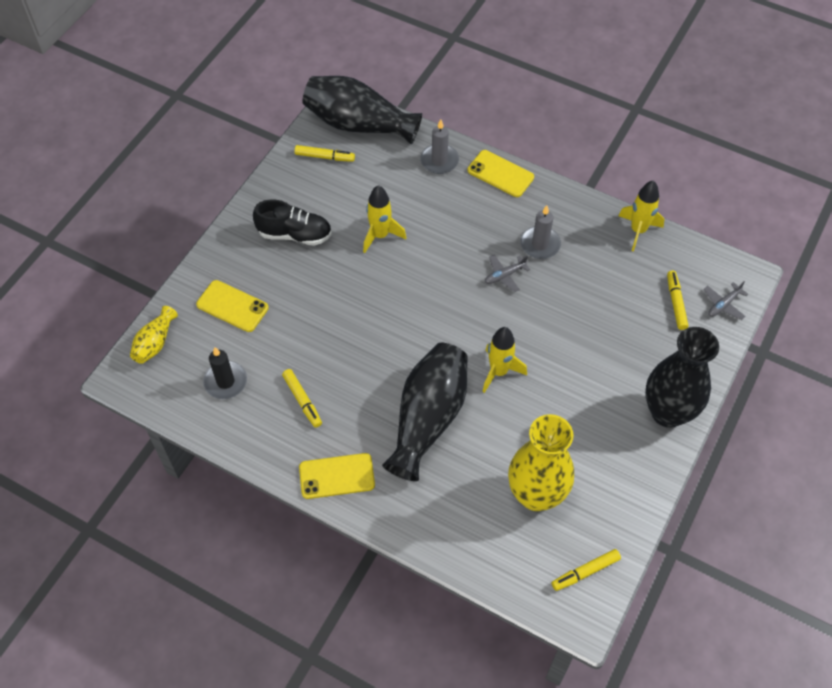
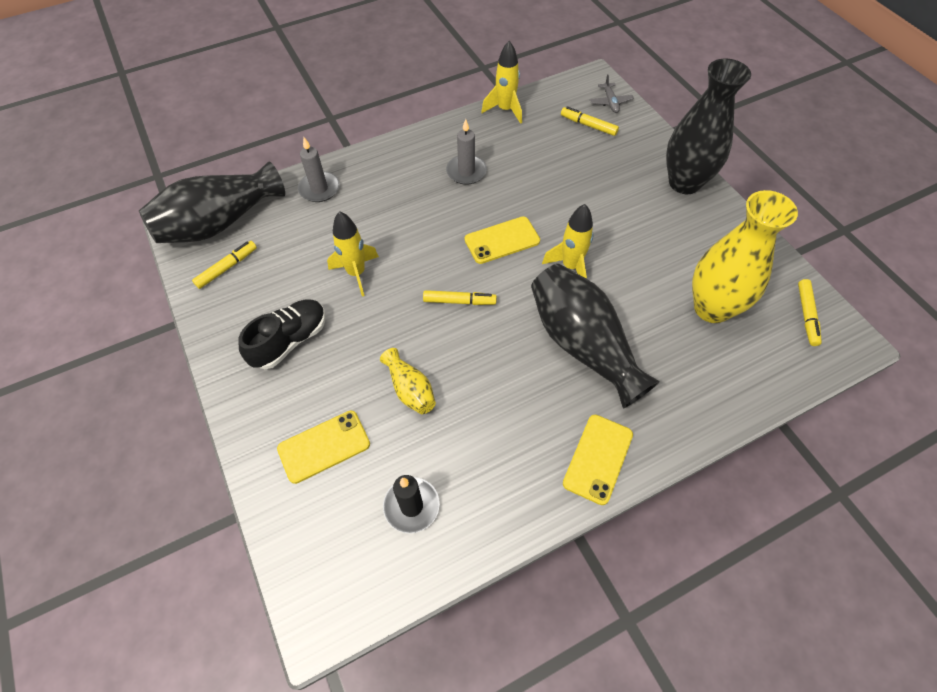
camera: 55 degrees left, 0 degrees up
yellow vase [130,306,178,364] -> yellow vase moved to [380,348,436,414]
yellow marker [282,369,322,428] -> yellow marker moved to [423,290,497,305]
yellow phone [467,150,534,197] -> yellow phone moved to [465,217,540,264]
grey plane [485,255,530,292] -> none

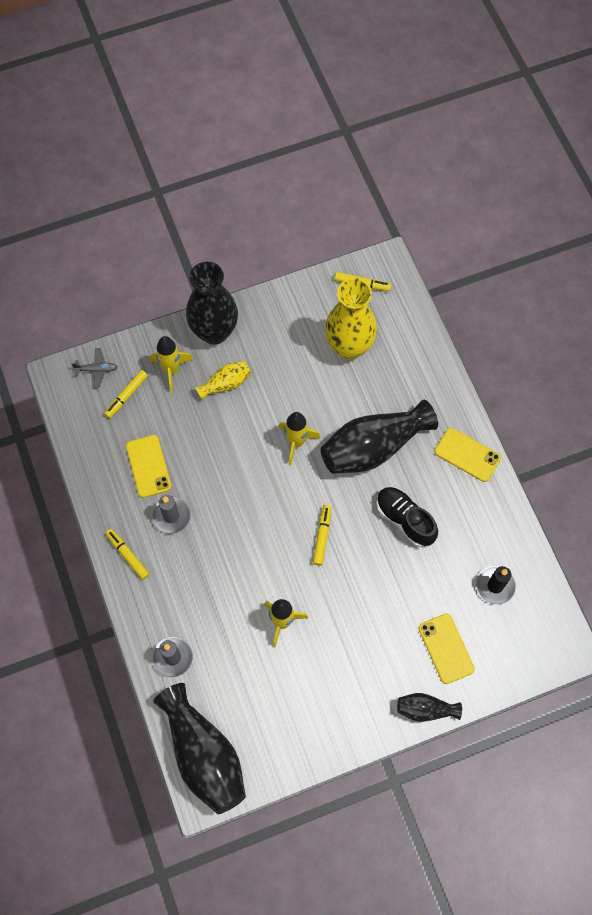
camera: 85 degrees left, 10 degrees up
yellow marker [192,241,257,289] -> yellow marker moved to [105,529,150,580]
black shoe [238,299,326,369] -> black shoe moved to [376,487,438,547]
yellow vase [380,348,436,414] -> yellow vase moved to [195,361,251,401]
yellow phone [465,217,540,264] -> yellow phone moved to [126,435,171,498]
yellow rocket [481,41,522,124] -> yellow rocket moved to [151,336,193,393]
none -> black vase [397,693,462,722]

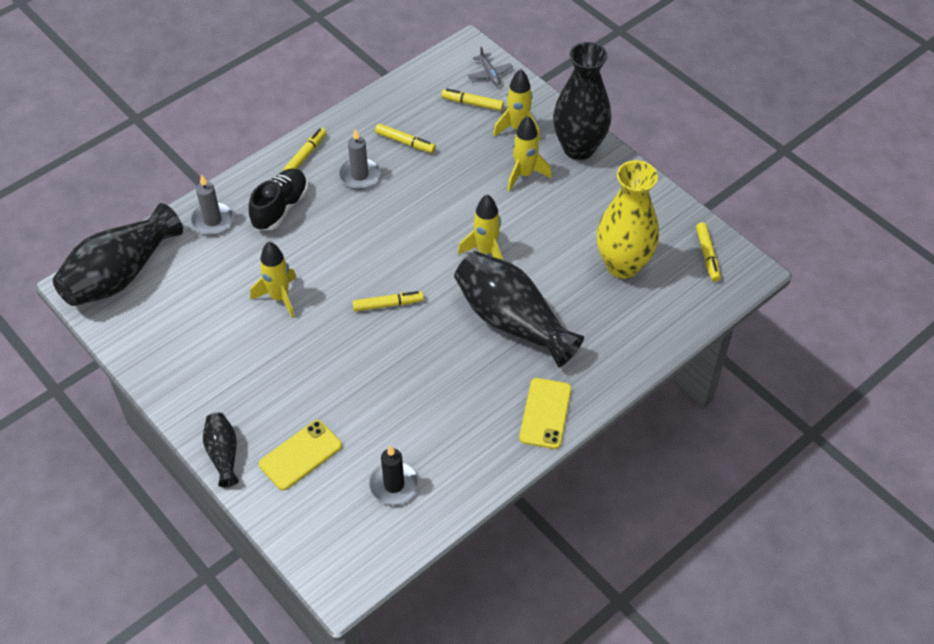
camera: 70 degrees right, 15 degrees down
yellow phone [126,435,171,498] -> yellow marker [375,123,436,153]
yellow vase [195,361,251,401] -> yellow rocket [507,116,552,191]
black shoe [376,487,438,547] -> black shoe moved to [249,169,308,230]

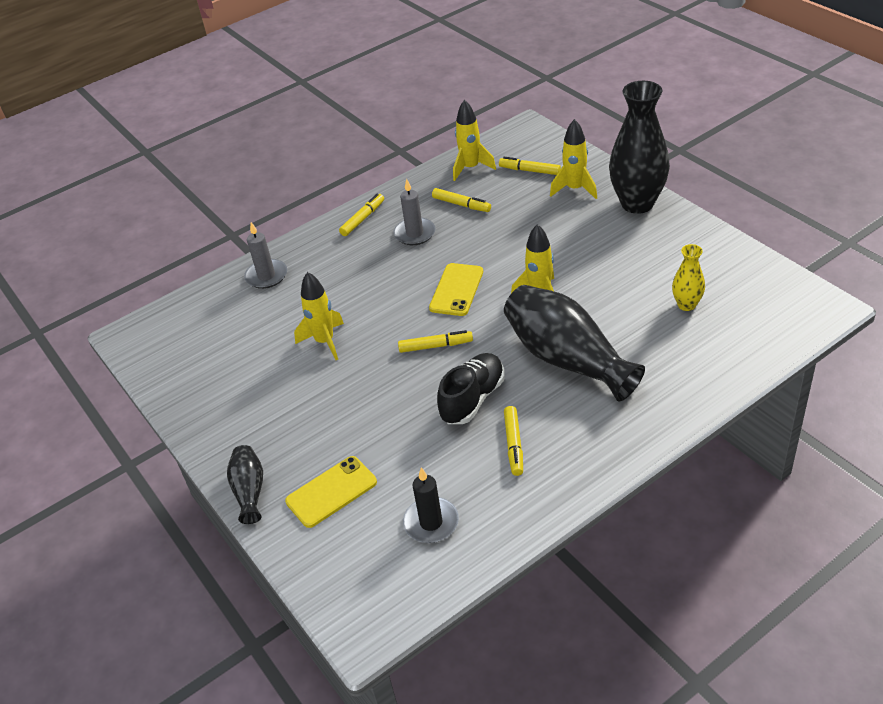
camera: 10 degrees right, 10 degrees down
black vase [53,203,183,306] -> none
black shoe [249,169,308,230] -> black shoe moved to [437,353,505,424]
grey plane [468,46,513,86] -> none
yellow rocket [507,116,552,191] -> yellow rocket moved to [453,100,496,181]
yellow phone [519,378,572,449] -> yellow phone moved to [429,263,483,316]
yellow vase [597,160,659,279] -> yellow vase [672,244,705,311], size x0.49
yellow marker [696,222,721,282] -> yellow marker moved to [504,406,523,476]

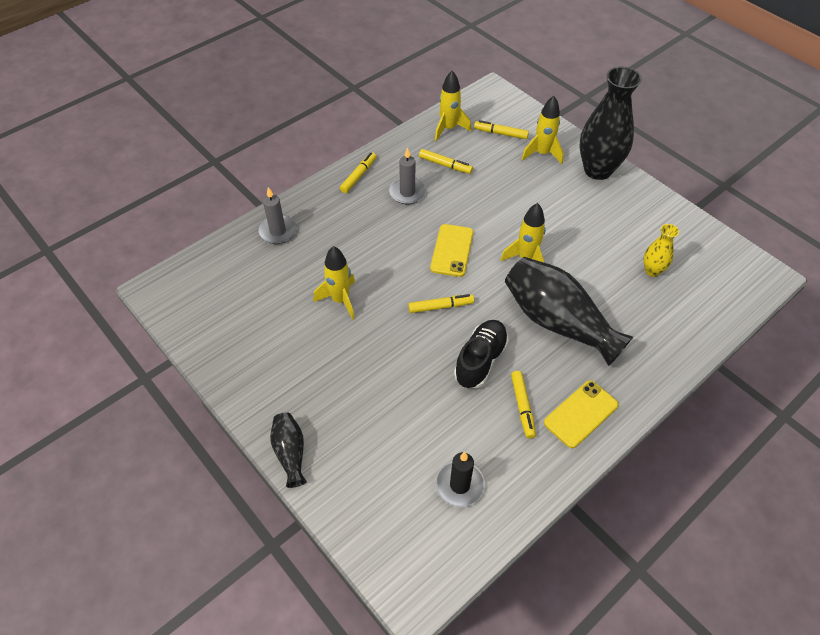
camera: 10 degrees left, 10 degrees up
yellow phone [285,456,377,528] -> yellow phone moved to [544,380,619,448]

